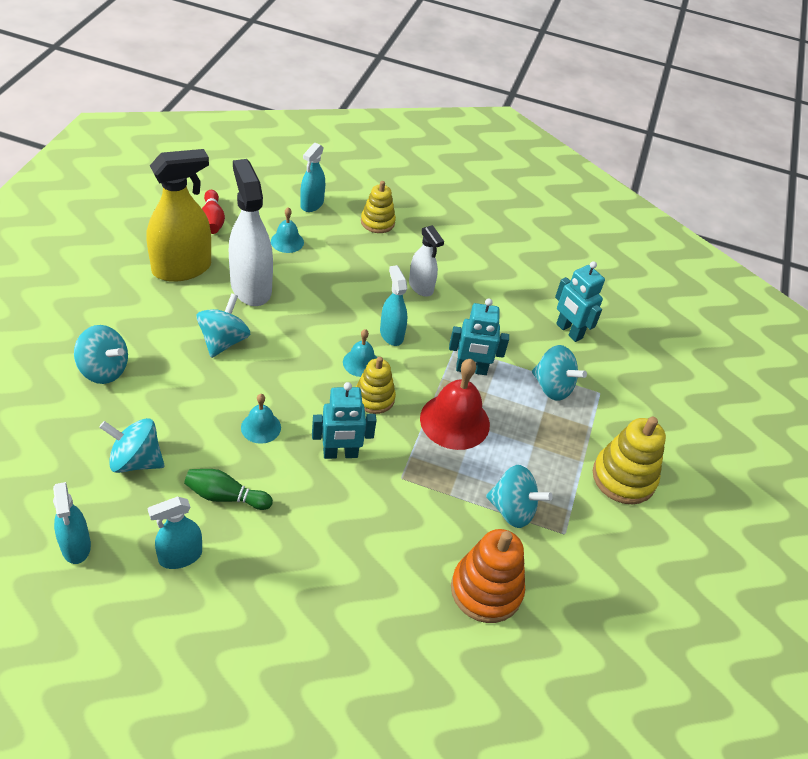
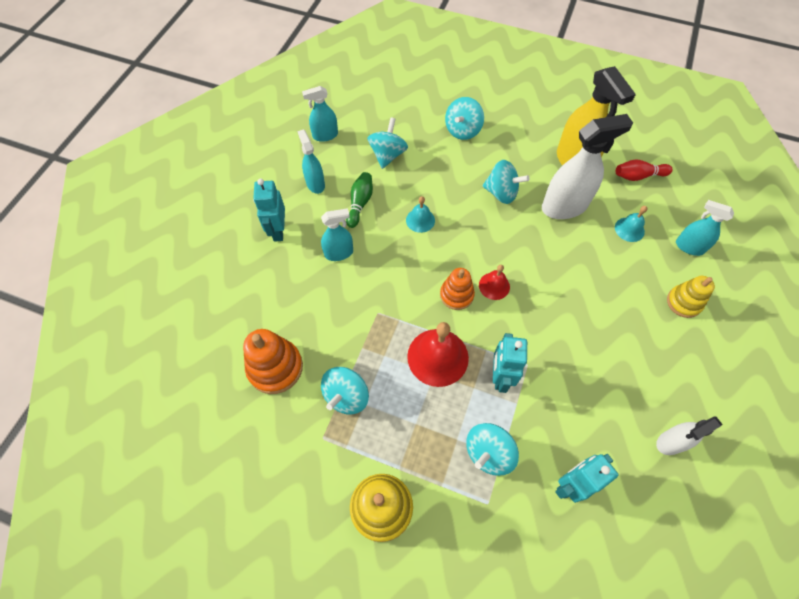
camera: 100 degrees right, 15 degrees up
turquoise robot [312,382,376,459] -> turquoise robot moved to [253,179,285,242]
turquoise bell [343,329,377,377] -> red bell [479,265,510,300]
yellow stacking toy [356,357,396,414] -> orange stacking toy [440,268,475,310]
turquoise spray bottle [380,265,408,346] -> turquoise spray bottle moved to [321,208,353,261]
white spray bottle [409,225,444,297] -> white spray bottle moved to [656,416,723,455]

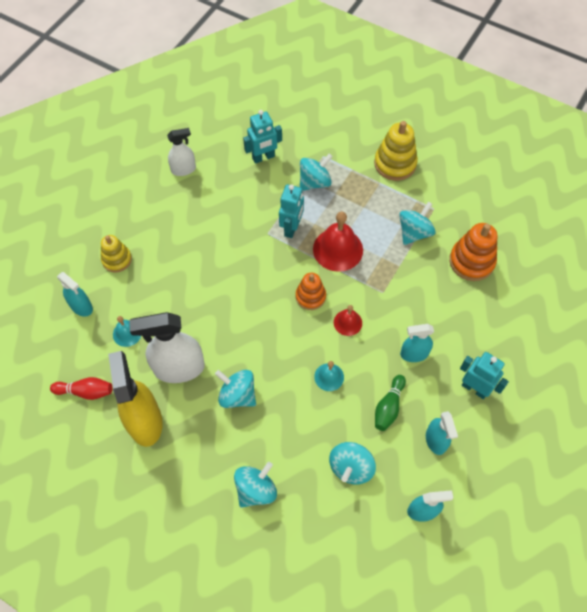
camera: 170 degrees left, 0 degrees up
turquoise robot [253,179,285,242] -> turquoise robot turned 60 degrees counterclockwise [460,352,509,399]
red bell [479,265,510,300] -> red bell moved to [334,305,362,336]

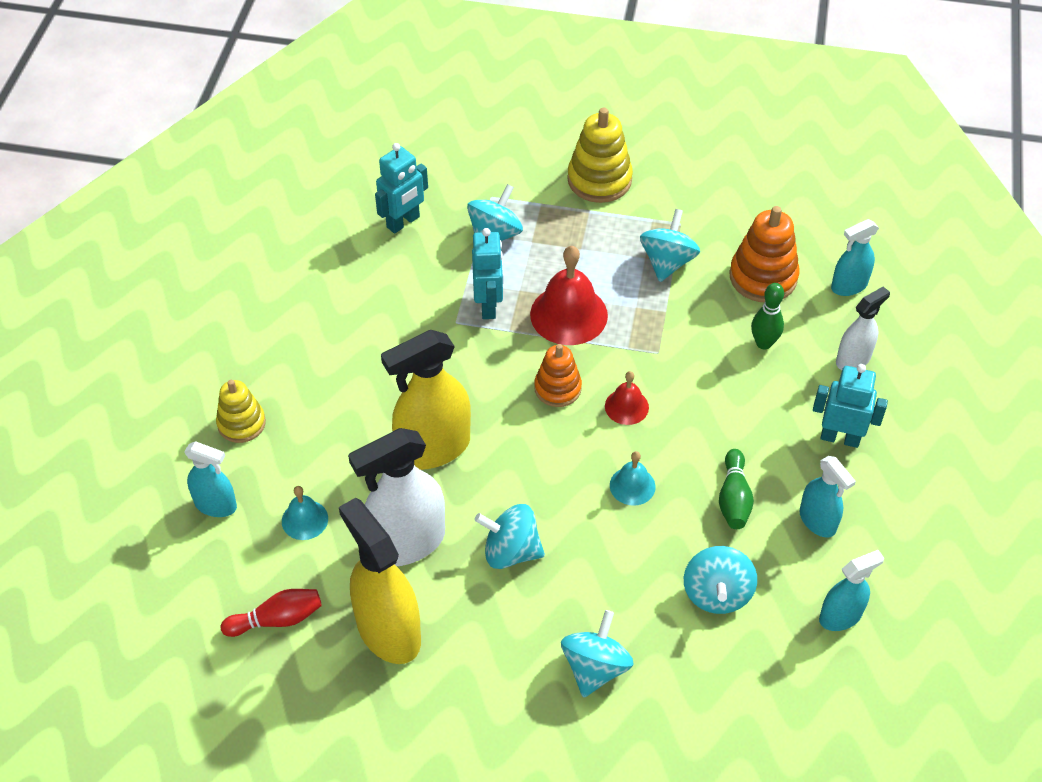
camera: 20 degrees left, 10 degrees down
white spray bottle [167,128,196,176] -> white spray bottle moved to [836,286,890,370]
turquoise spray bottle [400,324,434,362] -> turquoise spray bottle moved to [831,219,879,296]
none -> yellow spray bottle [381,330,471,470]
none -> green bowling pin [751,283,784,349]

